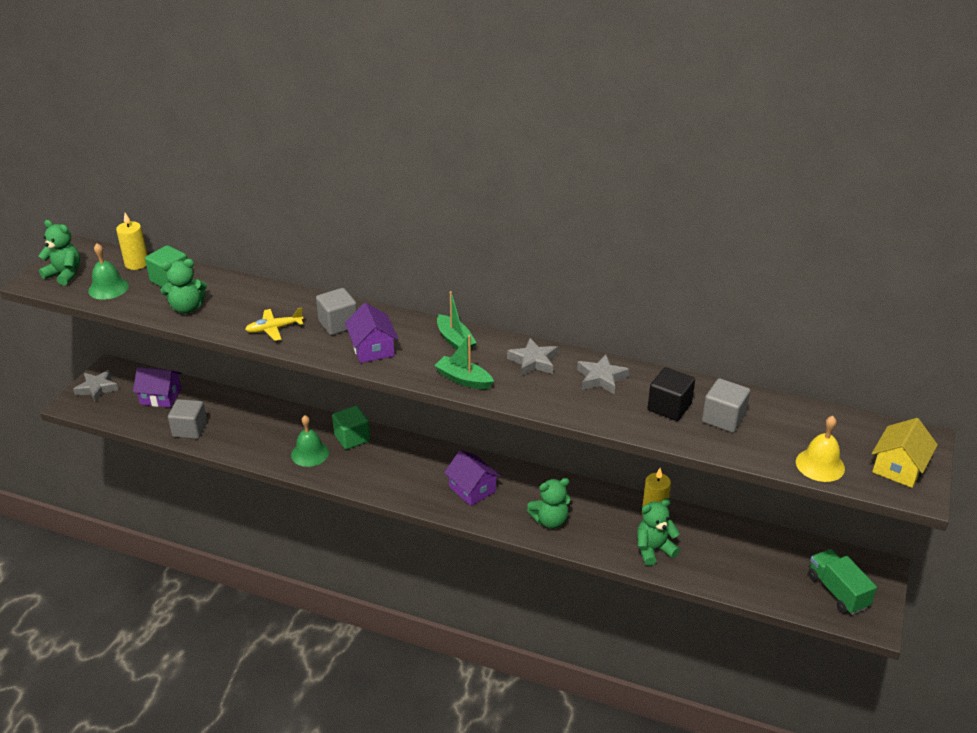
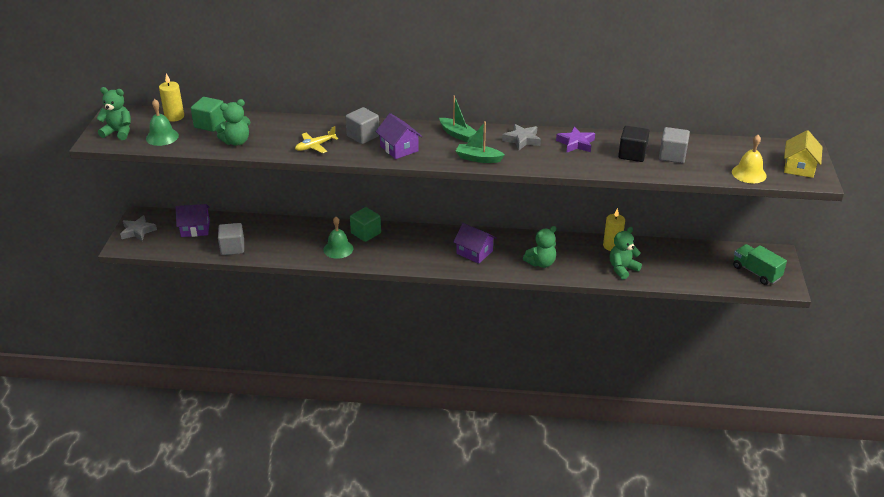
camera: 15 degrees left, 0 degrees up
grey star [577,355,630,395] -> purple star [556,126,595,153]

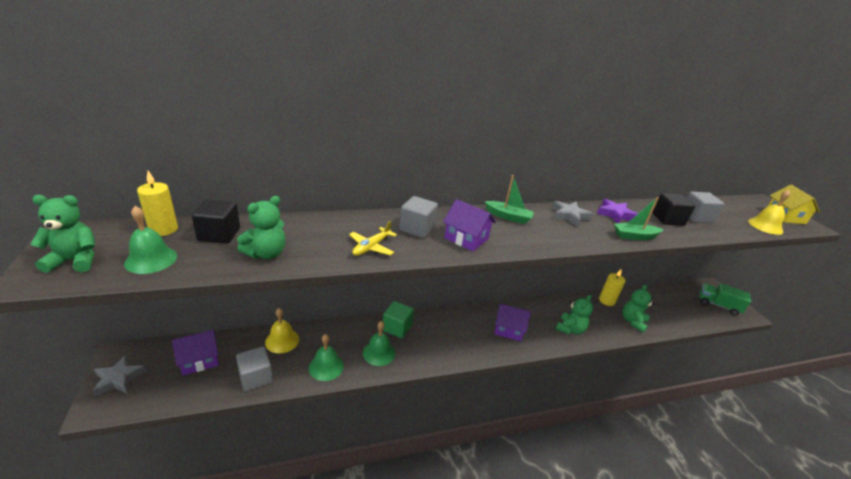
camera: 25 degrees left, 5 degrees down
green cube [191,97,226,132] -> black cube [192,199,240,244]
green boat [456,121,505,163] -> green boat moved to [614,197,664,240]
none -> yellow bell [265,308,299,353]
none -> green bell [309,334,344,381]

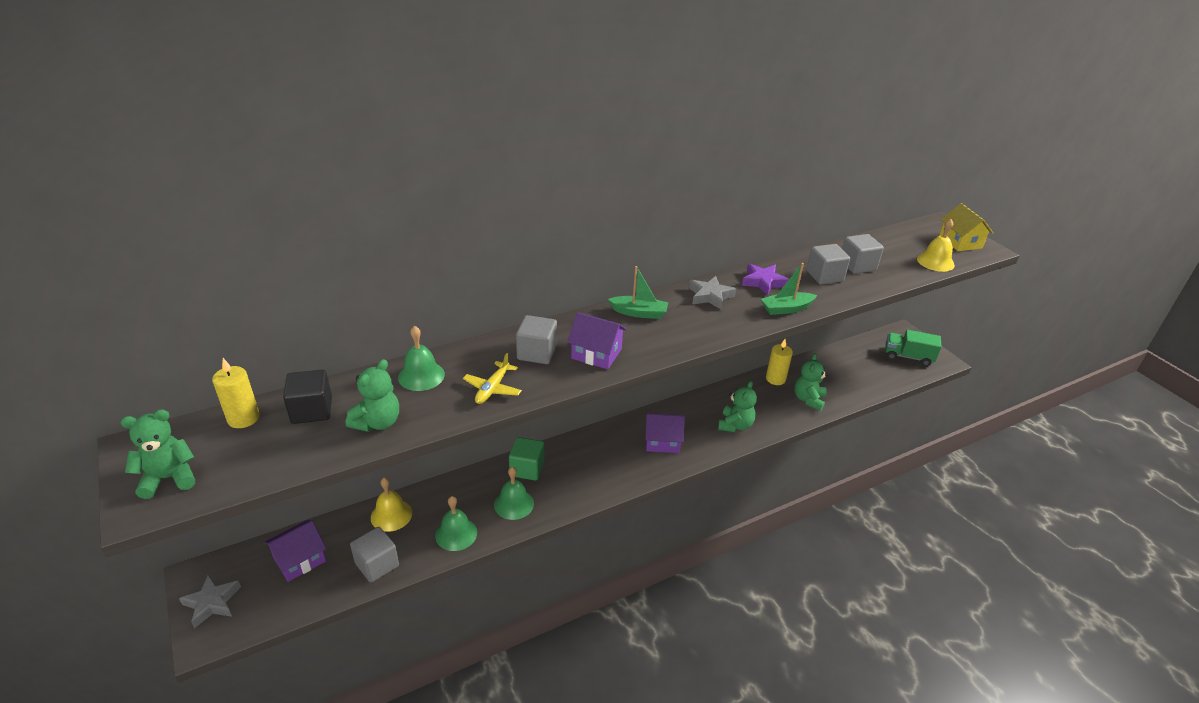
camera: 10 degrees left, 5 degrees up
green bell [124,206,177,274] -> green bell moved to [398,326,445,391]
black cube [652,193,695,226] -> grey cube [807,244,850,285]

